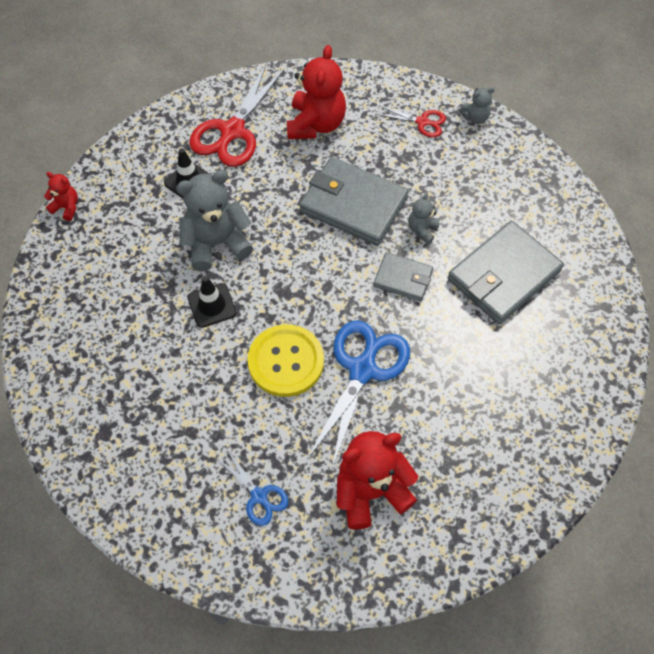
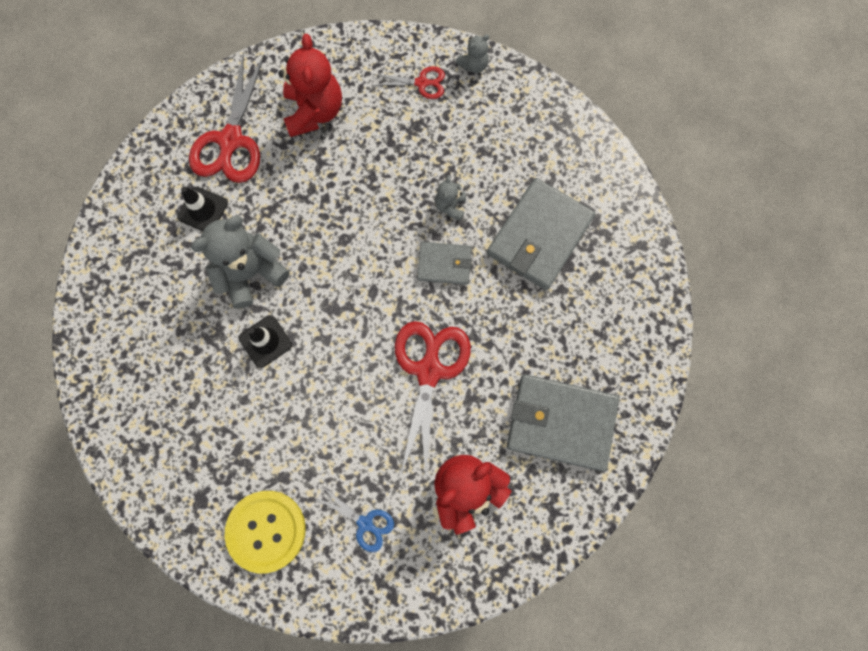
camera: 15 degrees left, 15 degrees up
red teddy bear [44,172,78,221] -> none
yellow button [247,324,324,397] -> yellow button moved to [225,491,306,573]
grey wallet [299,157,409,246] -> grey wallet moved to [507,374,619,471]
blue scissors [307,321,410,468] -> red scissors [395,321,471,478]

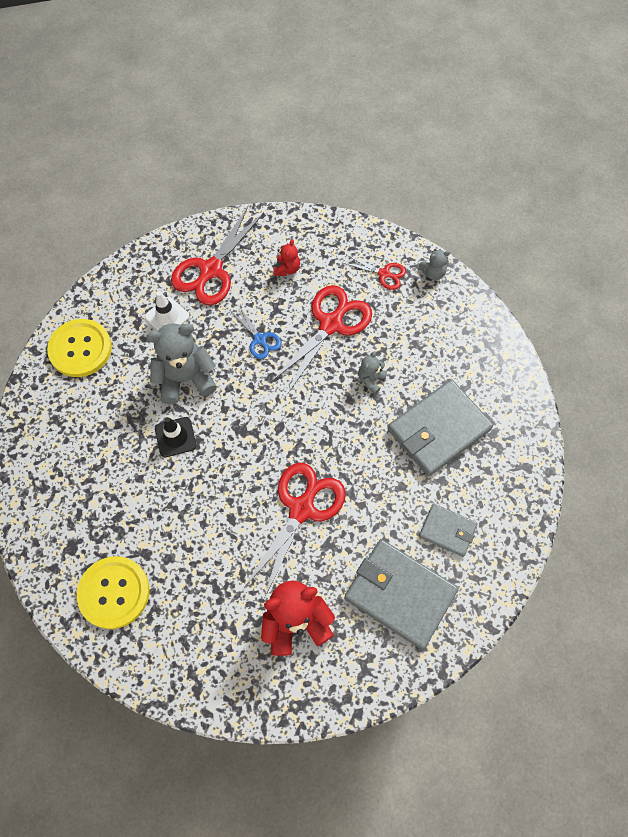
camera: 20 degrees right, 10 degrees down
black traffic cone [177,186,228,231] -> white traffic cone [145,291,190,330]
red teddy bear [278,34,342,137] -> red teddy bear [273,239,300,276], size x0.49
blue scissors [315,486,394,552] -> blue scissors moved to [231,306,282,359]
grey wallet [417,242,472,285] -> grey wallet moved to [419,503,478,557]
none -> yellow button [47,319,112,377]
none -> red scissors [271,285,372,393]

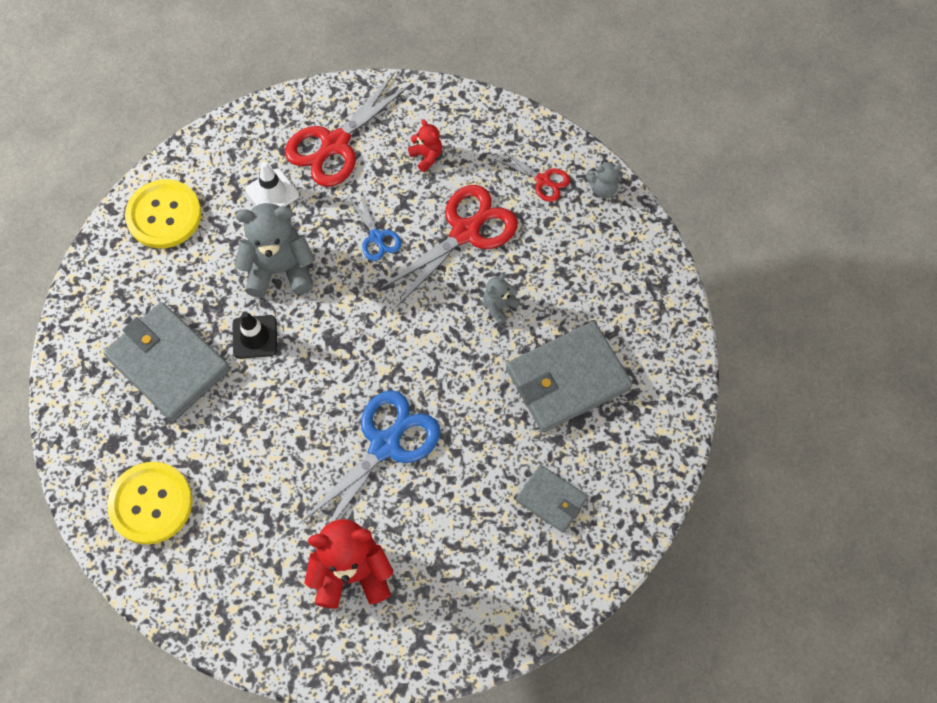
camera: 10 degrees right, 0 degrees up
red scissors [244,463,346,598] -> blue scissors [299,390,440,524]
red teddy bear [273,239,300,276] -> red teddy bear turned 60 degrees counterclockwise [408,119,442,172]
grey wallet [344,539,459,650] -> grey wallet moved to [104,302,230,422]

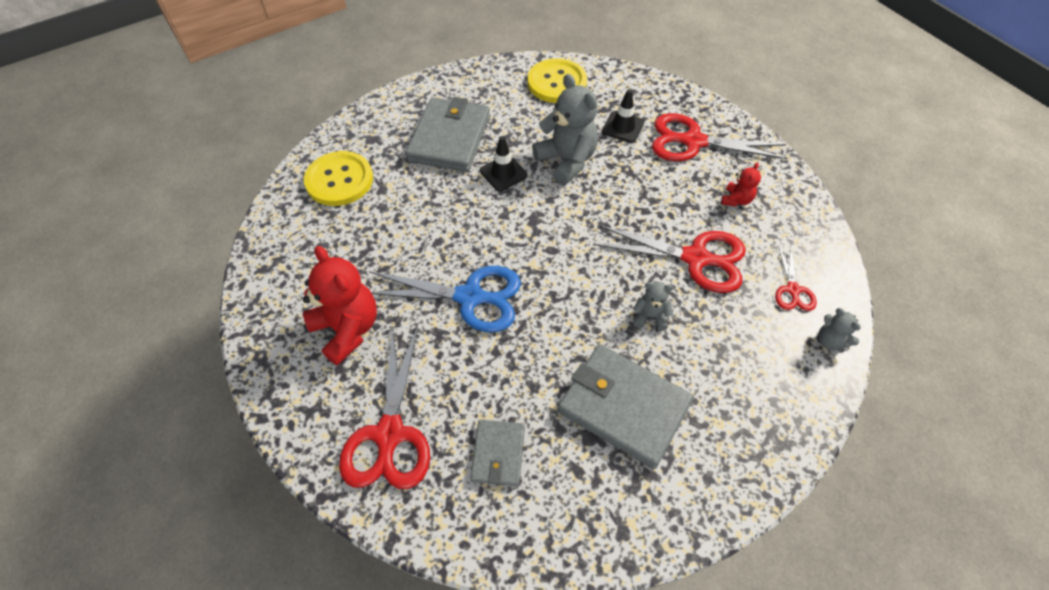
camera: 60 degrees right, 10 degrees down
white traffic cone [246,162,299,207] -> black traffic cone [602,89,644,143]
blue scissors [349,191,401,261] -> none
none -> red scissors [339,326,430,489]

